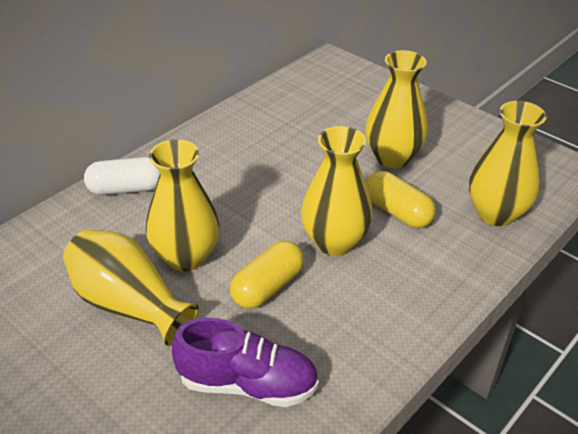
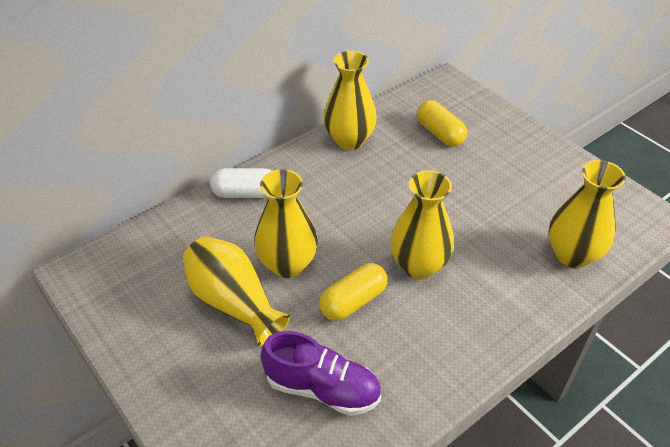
camera: 10 degrees right, 5 degrees up
yellow vase [365,50,428,168] -> yellow vase moved to [324,51,377,150]
yellow capsule [366,171,436,228] -> yellow capsule moved to [417,100,467,147]

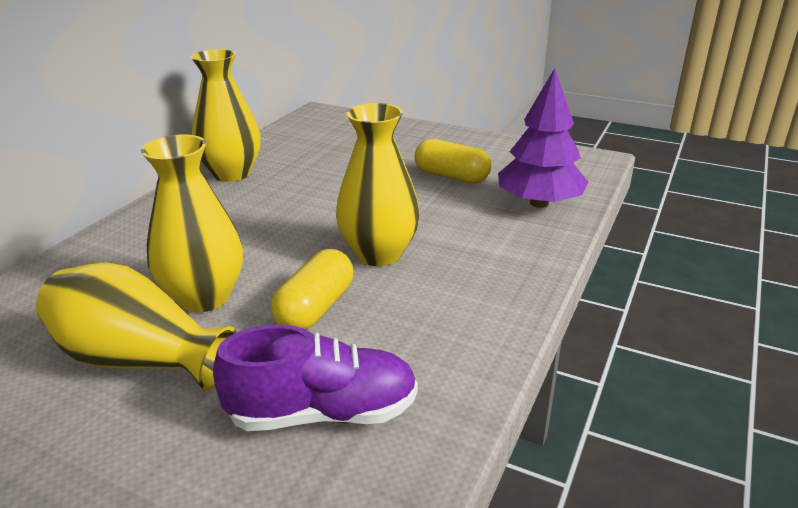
camera: 25 degrees left, 15 degrees down
white capsule [210,168,272,198] -> none
yellow capsule [417,100,467,147] -> yellow capsule moved to [415,139,491,184]
yellow vase [549,160,626,268] -> purple tree [498,68,588,208]

